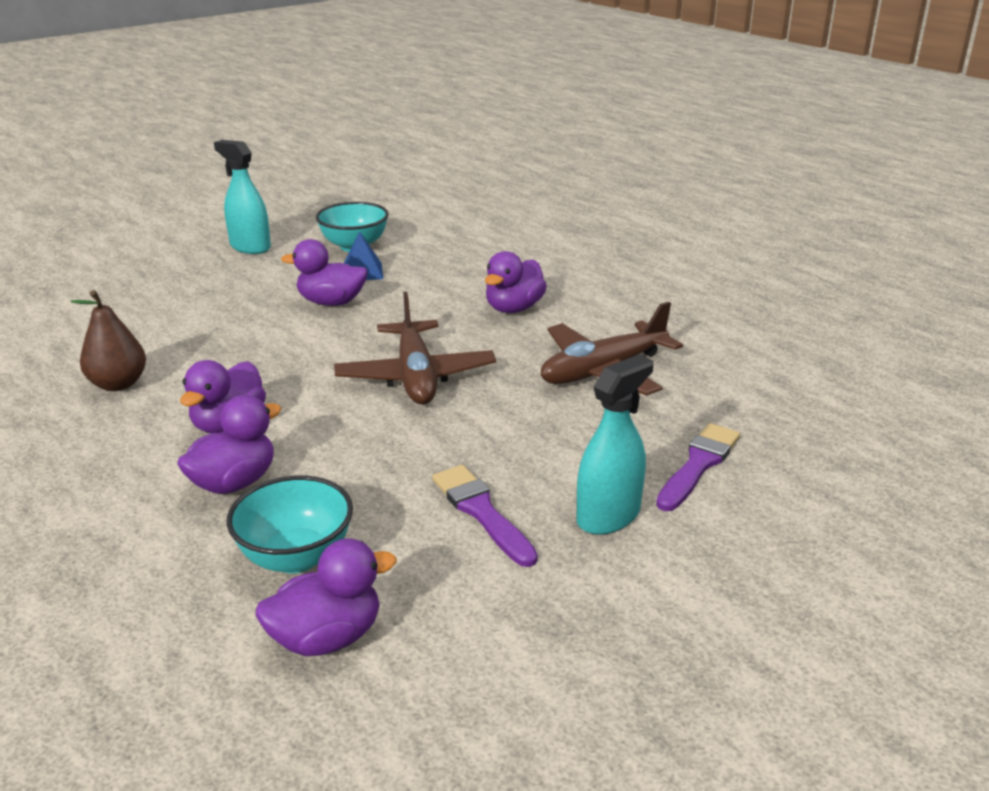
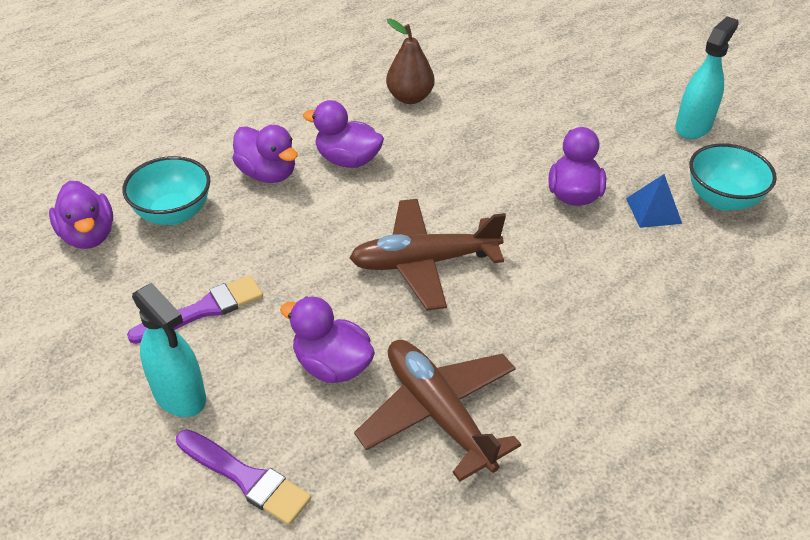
camera: 90 degrees right, 15 degrees up
purple duck [485,251,547,313] -> purple duck moved to [280,296,375,383]

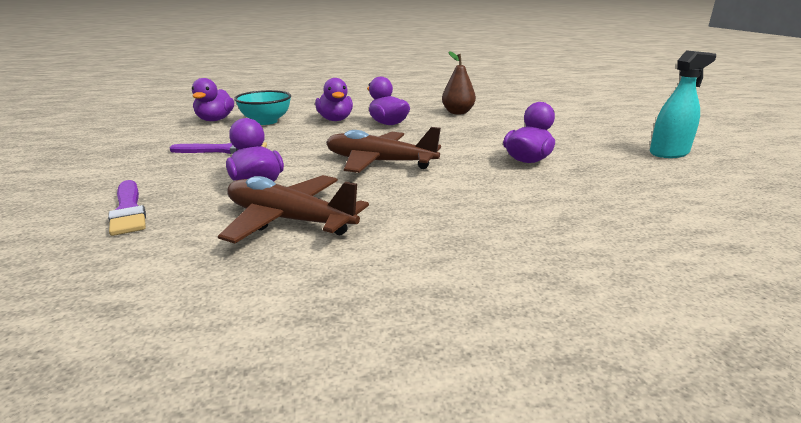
camera: 30 degrees right, 20 degrees down
turquoise spray bottle [132,283,206,417] -> none
brown plane [354,340,521,482] -> brown plane turned 60 degrees counterclockwise [218,175,369,243]
blue pyramid [626,174,682,228] -> none
turquoise bowl [689,143,777,211] -> none

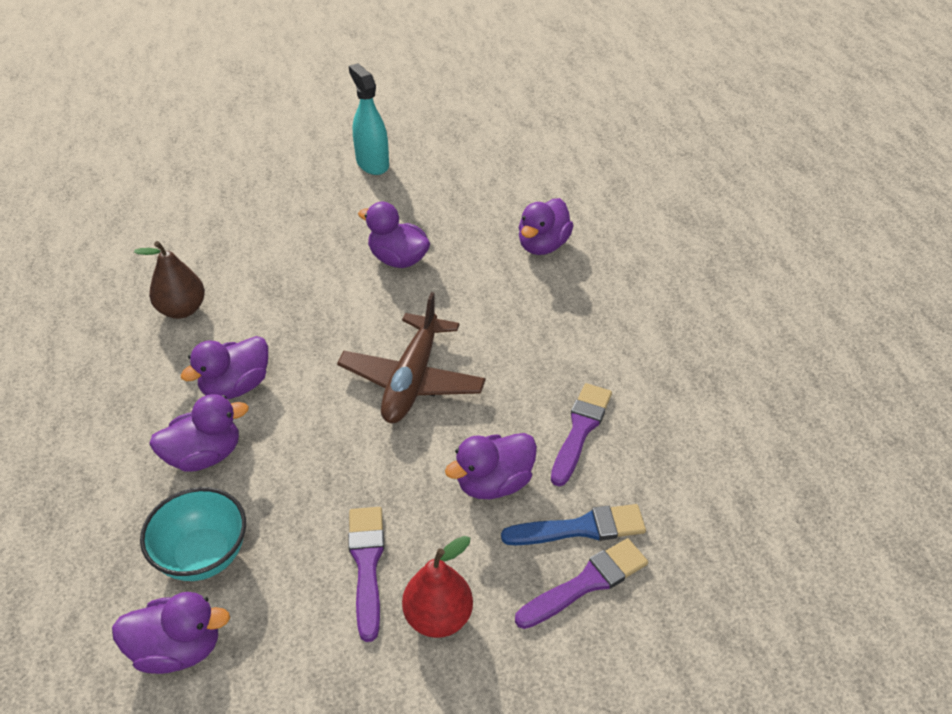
camera: 95 degrees left, 20 degrees up
brown plane [218,175,369,243] -> purple brush [551,383,612,486]
none -> red pear [402,536,473,638]
none -> blue brush [501,504,646,545]
none -> purple duck [519,198,574,255]

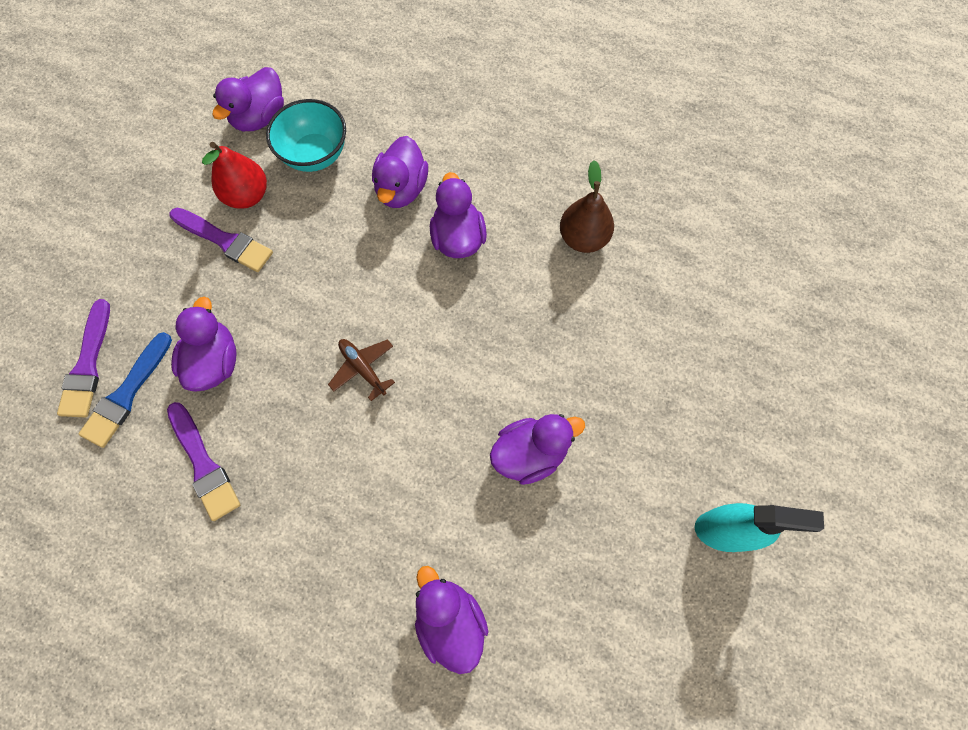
camera: 125 degrees right, 25 degrees up
brown plane [337,292,486,423] -> brown plane [328,339,395,401], size x0.50
red pear [402,536,473,638] -> red pear moved to [202,142,267,209]

